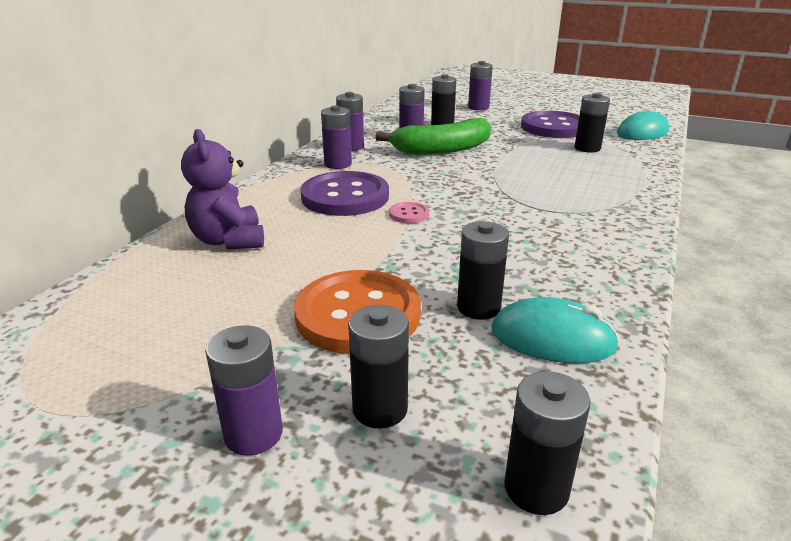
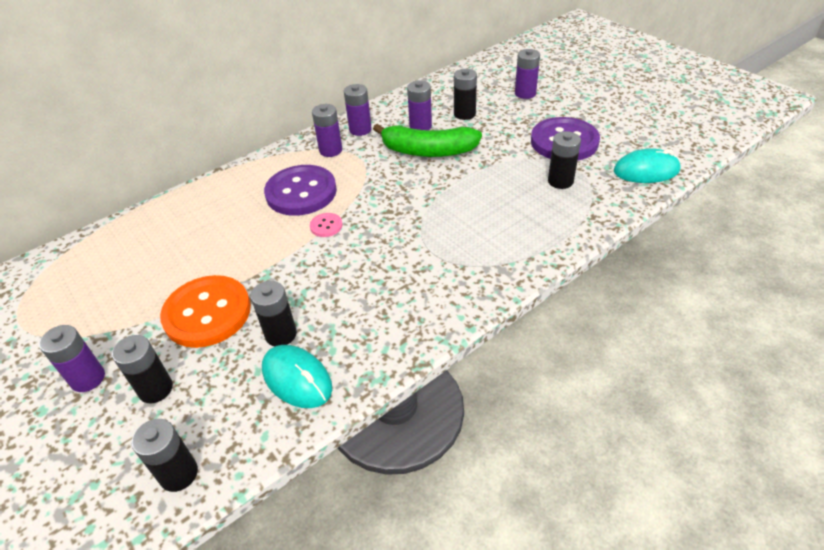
camera: 30 degrees right, 15 degrees up
purple teddy bear [181,129,264,250] -> none

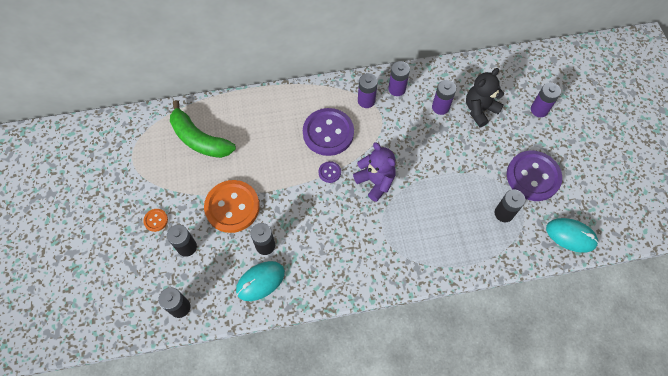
camera: 25 degrees right, 20 degrees up
purple battery [39,325,105,392] -> orange button [143,209,168,232]
turquoise mouse [262,345,332,408] -> turquoise mouse turned 75 degrees clockwise [236,261,285,301]
pink button [310,213,343,237] -> purple button [319,161,341,183]
green banana [373,124,482,157] -> green banana moved to [170,100,236,158]
black battery [454,69,477,120] -> black teddy bear [466,68,504,127]
none -> purple teddy bear [353,142,396,202]

